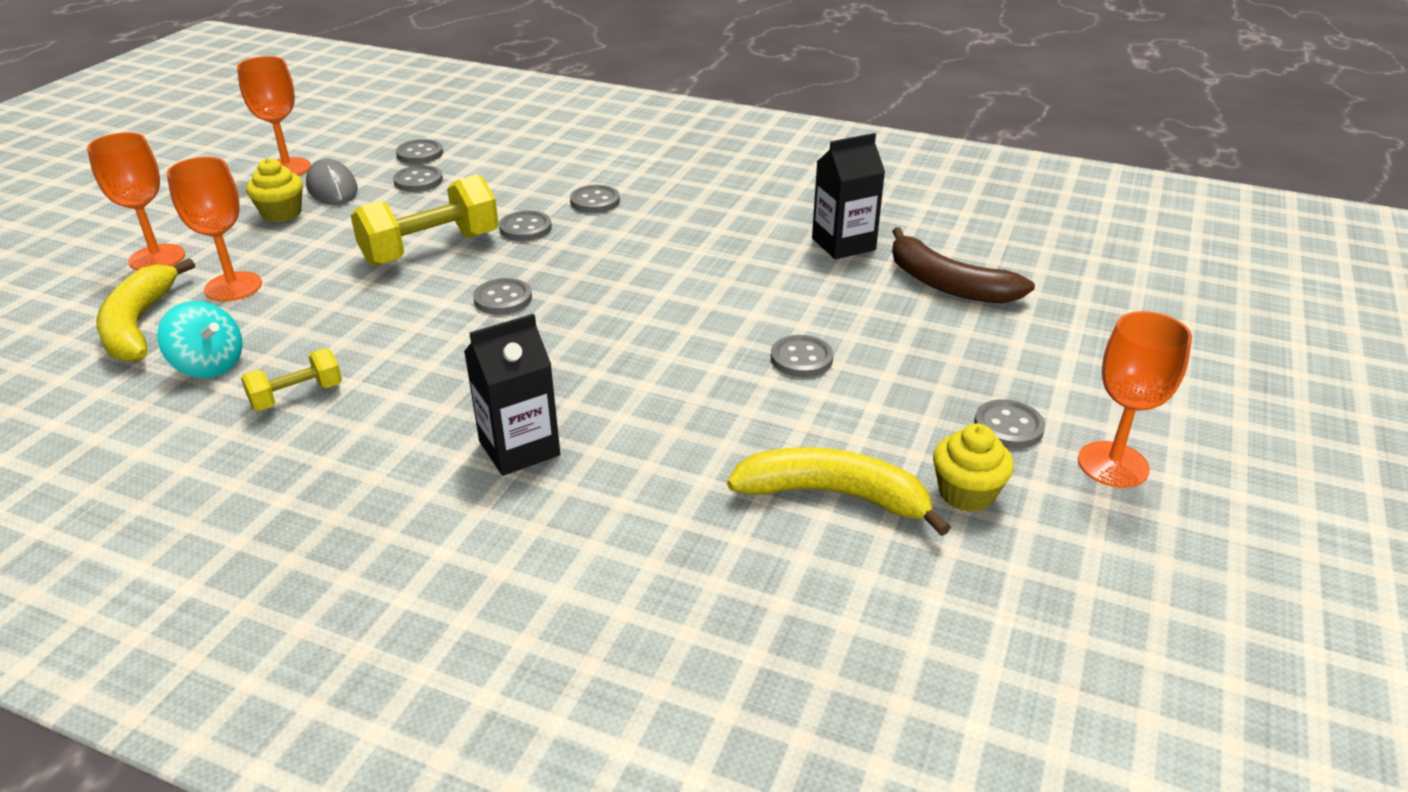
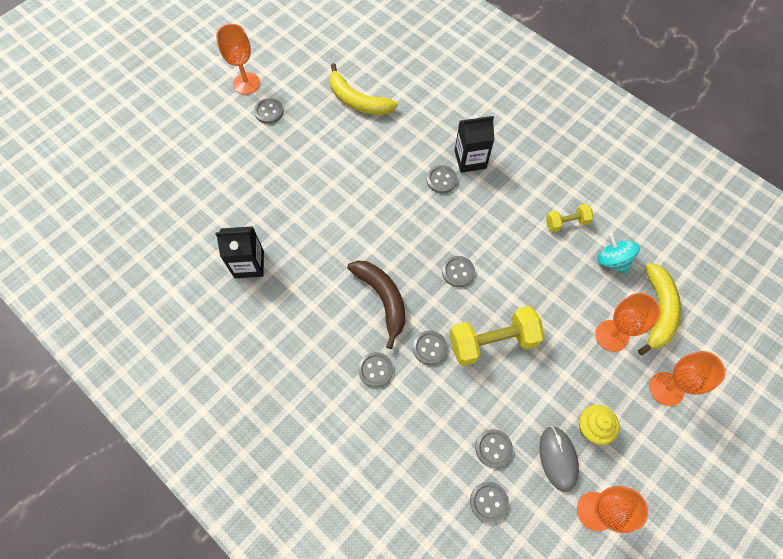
camera: 160 degrees left, 30 degrees up
grey button [771,335,833,377] -> grey button moved to [427,165,457,193]
brown banana [892,227,1035,303] -> brown banana moved to [347,261,405,349]
yellow cupcake [933,424,1014,512] -> none

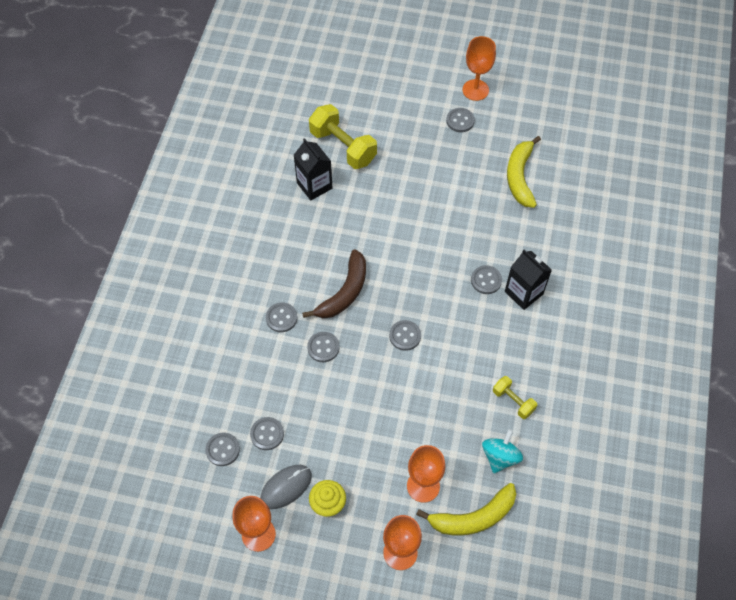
camera: 60 degrees right, 5 degrees down
yellow dumbbell [450,306,545,366] -> yellow dumbbell moved to [309,104,377,169]

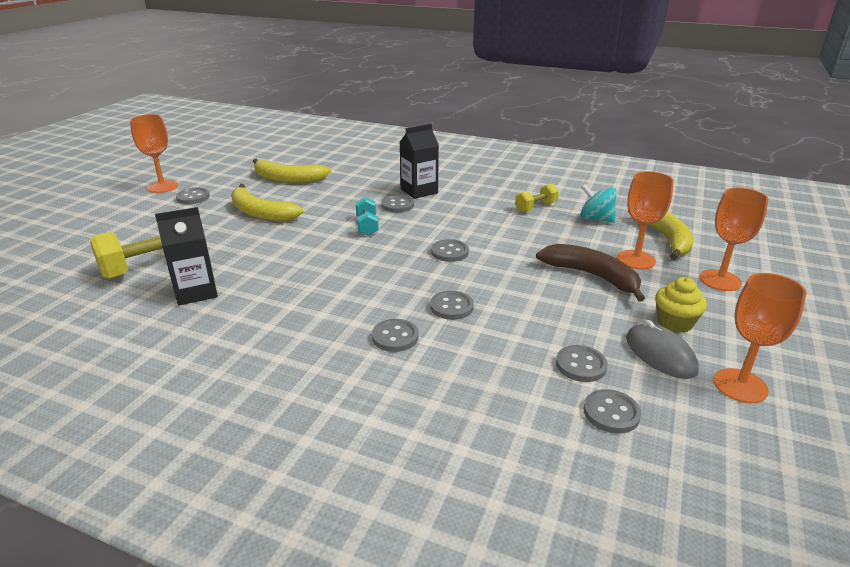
camera: 80 degrees left, 30 degrees down
brown banana [302,249,366,318] -> brown banana moved to [536,244,645,302]
none -> yellow banana [231,184,303,221]
none -> turquoise dumbbell [356,197,379,236]

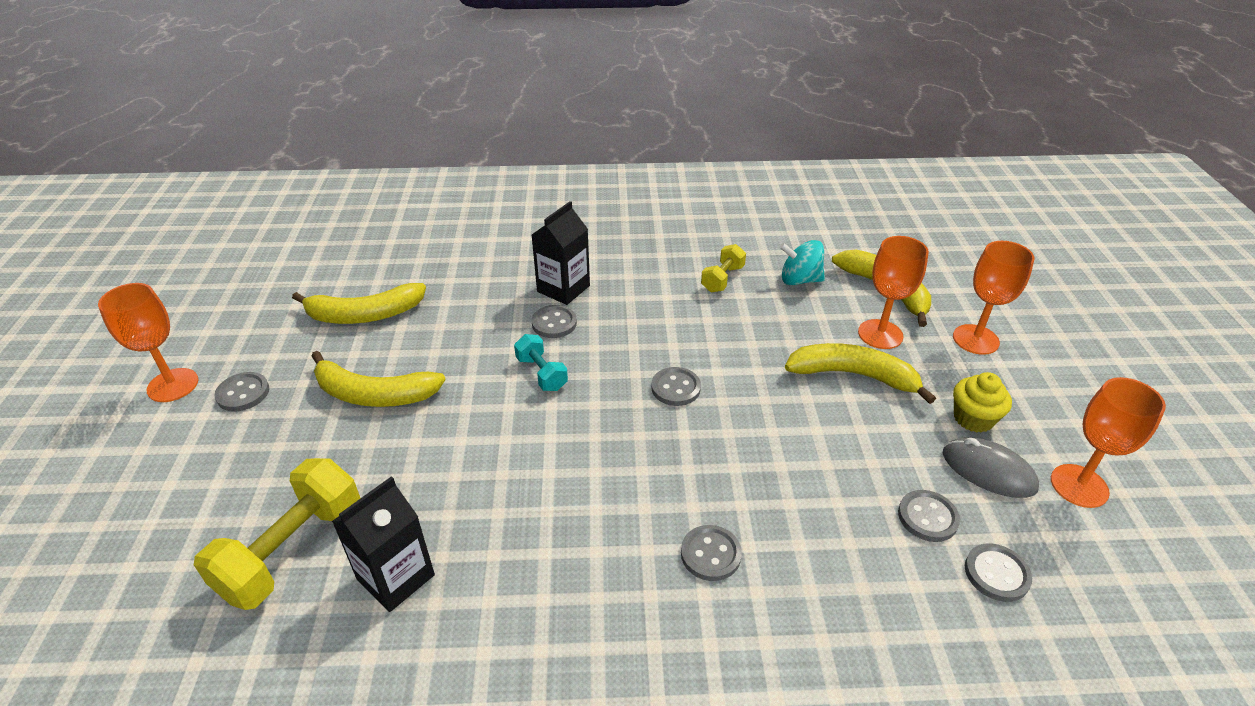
camera: 25 degrees left, 10 degrees up
grey button [430,291,474,320] -> none
brown banana [536,244,645,302] -> yellow banana [785,343,936,404]

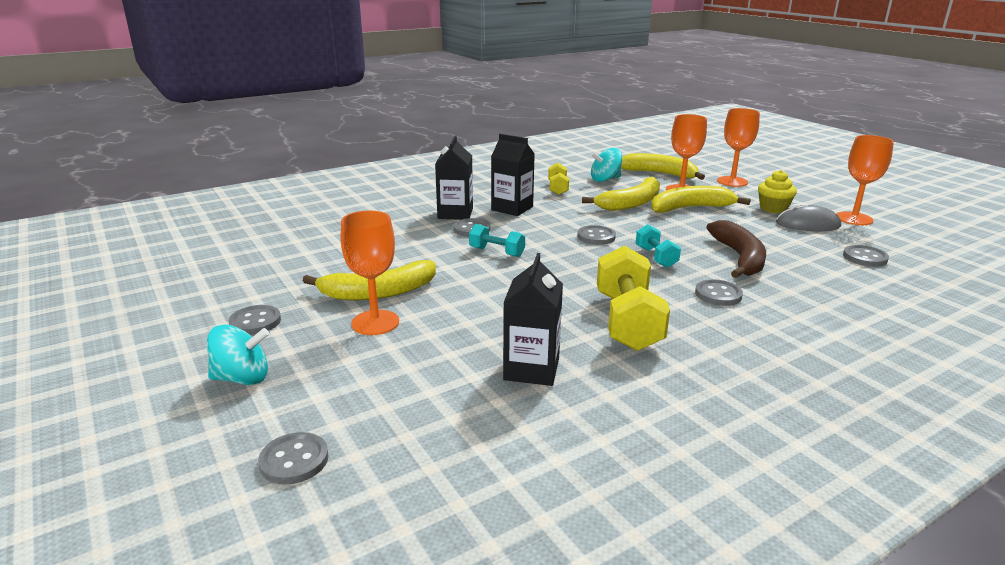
camera: 30 degrees left, 15 degrees down
orange goblet [98,283,199,402] -> orange goblet moved to [341,211,399,335]
yellow dumbbell [194,458,360,610] -> yellow dumbbell moved to [597,245,670,351]
yellow banana [292,283,426,324] -> yellow banana moved to [582,177,660,211]
grey button [898,490,960,542] -> grey button moved to [258,432,329,485]
none -> turquoise spinning top [207,324,269,385]
none -> black carton [491,134,535,216]
none -> turquoise dumbbell [636,224,681,268]
none -> brown banana [707,220,766,278]

